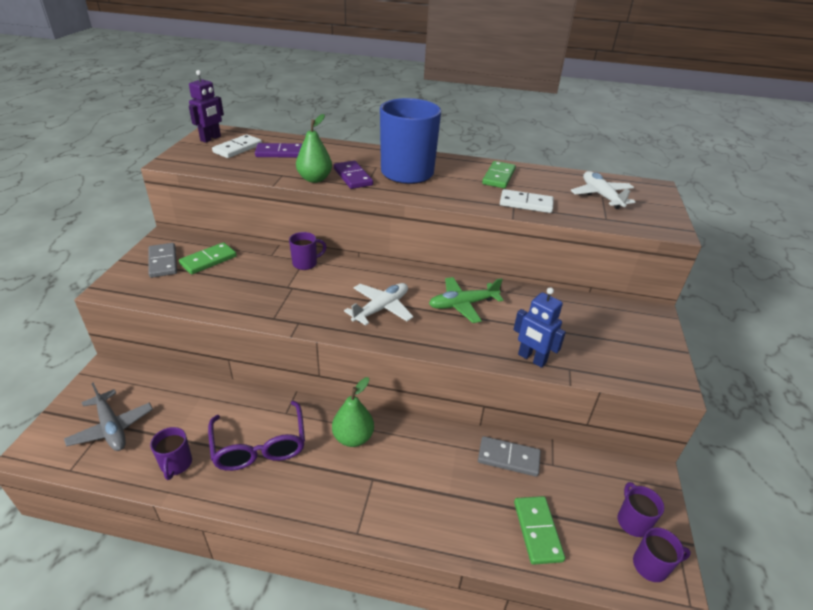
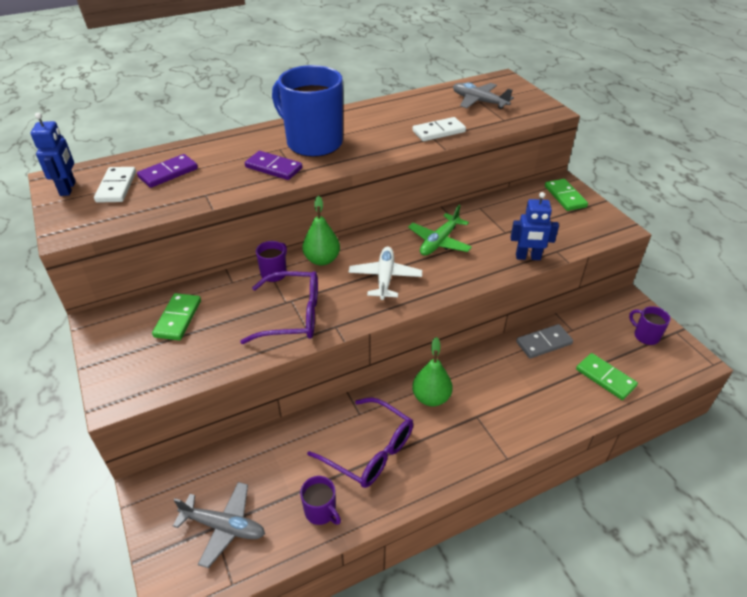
camera: 35 degrees left, 5 degrees up
grey domino [148,243,177,278] -> none
purple robot [189,70,224,143] -> blue robot [30,113,76,196]
green pear [296,114,332,183] -> green pear moved to [302,196,340,266]
green domino [482,161,516,188] -> green domino moved to [545,179,588,211]
white plane [571,171,636,209] -> grey plane [453,82,514,109]
purple mug [633,527,691,582] -> none
none -> purple glasses [240,271,318,344]

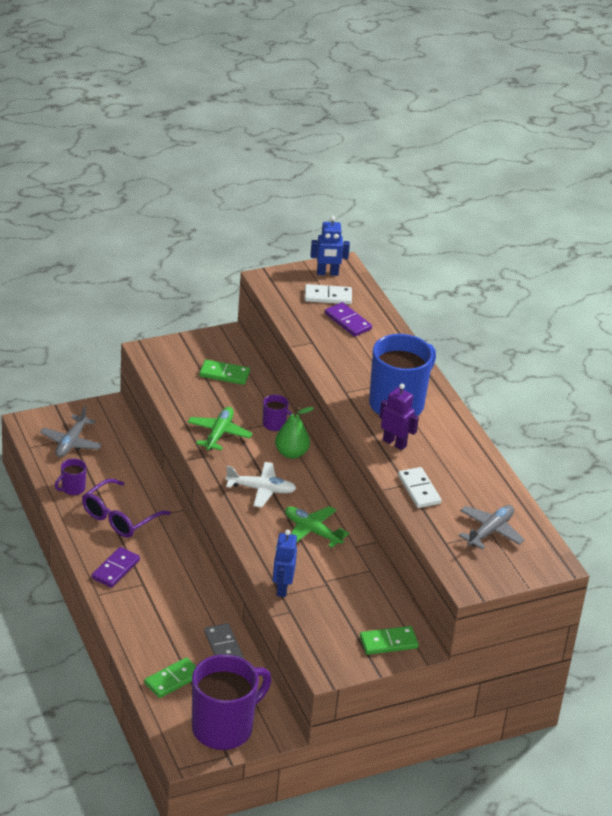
camera: 90 degrees right, 5 degrees down
purple glasses [240,271,318,344] -> green plane [187,407,253,450]
purple domino [245,151,302,180] -> purple domino moved to [91,547,140,588]
green pear [412,337,453,406] -> none
purple mug [629,306,671,345] -> purple mug [192,654,272,750], size x2.28
none -> purple robot [379,384,419,450]

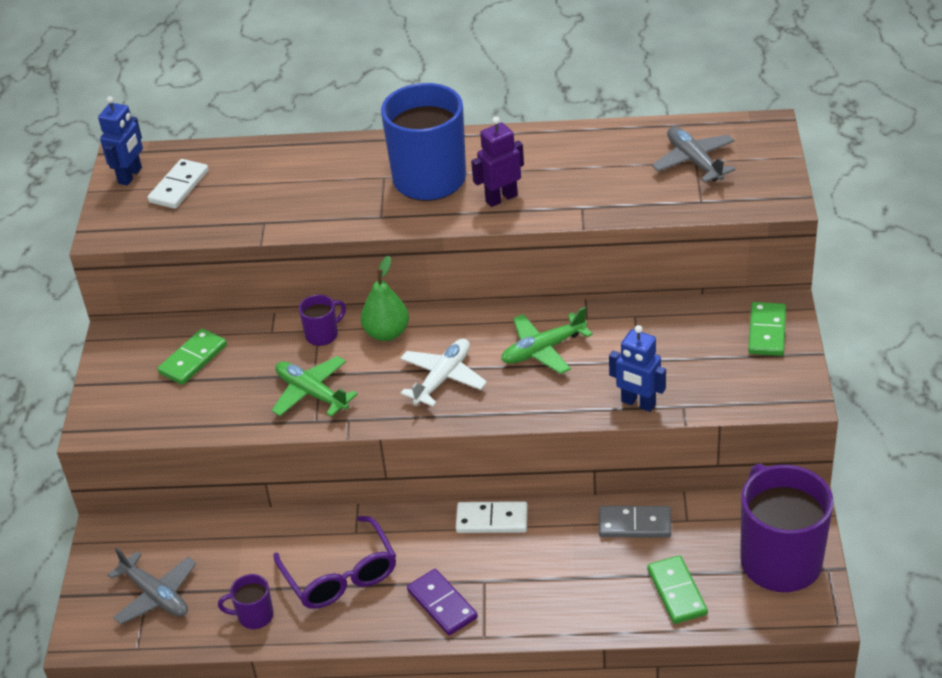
camera: 60 degrees left, 5 degrees up
purple mug [55,459,86,495] -> purple mug turned 105 degrees clockwise [218,574,274,629]
purple domino [325,302,372,337] -> none
white domino [398,467,441,508] -> white domino moved to [456,501,528,533]

